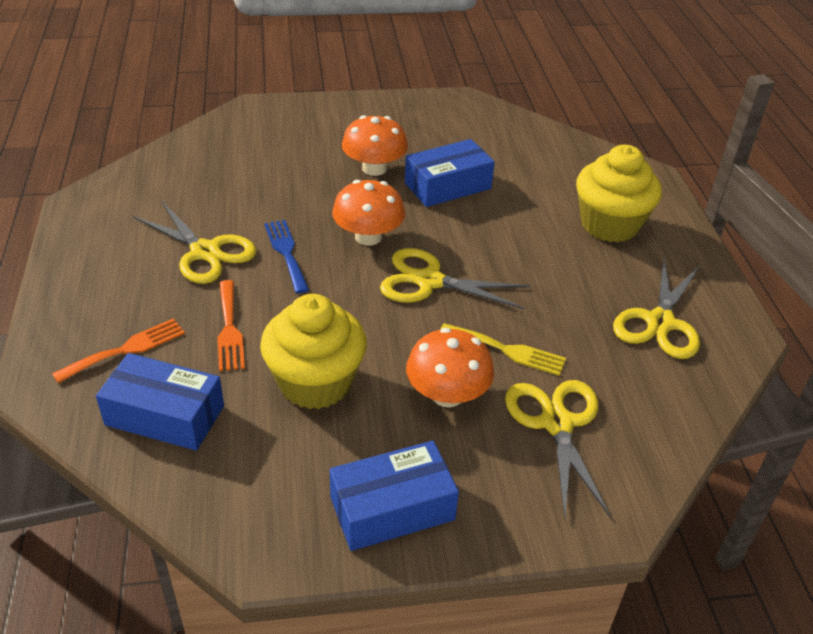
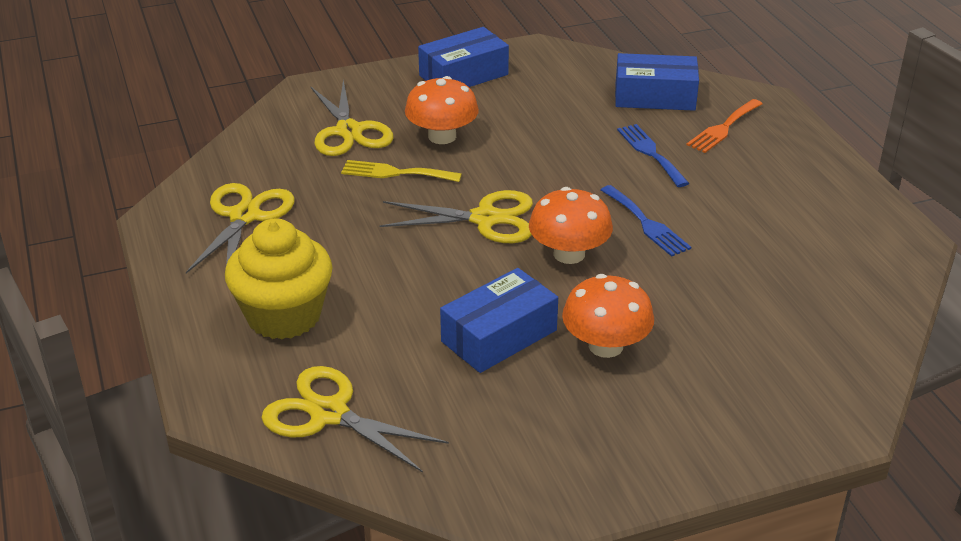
camera: 170 degrees right, 5 degrees down
yellow scissors [133,200,256,284] -> yellow scissors moved to [261,366,449,473]
orange fork [217,280,245,371] -> blue fork [617,124,689,187]
yellow cupcake [260,294,367,409] -> none

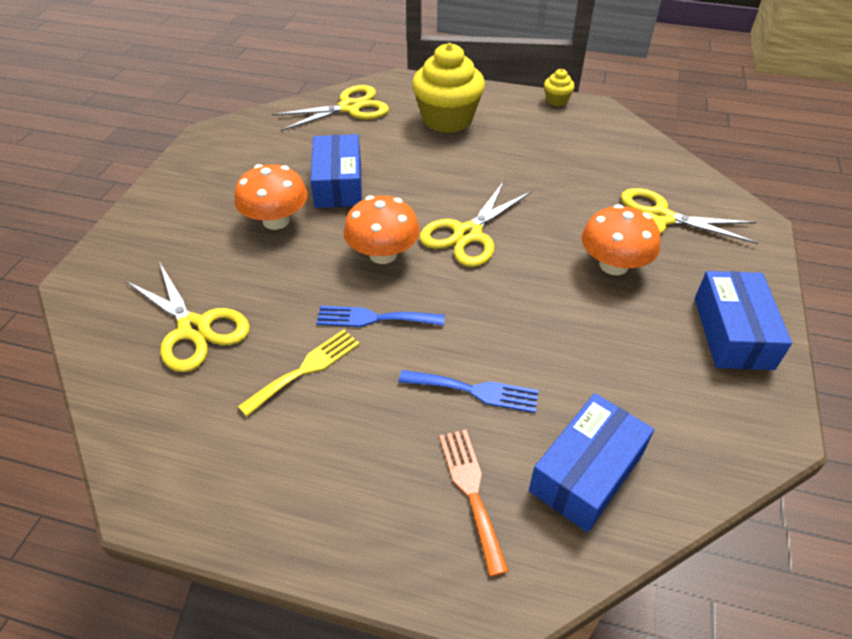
camera: 125 degrees right, 10 degrees up
yellow scissors [186,183,295,273] -> yellow scissors moved to [126,263,250,372]
yellow fork [341,160,462,182] -> yellow fork moved to [238,329,360,416]
none -> yellow cupcake [544,69,575,106]

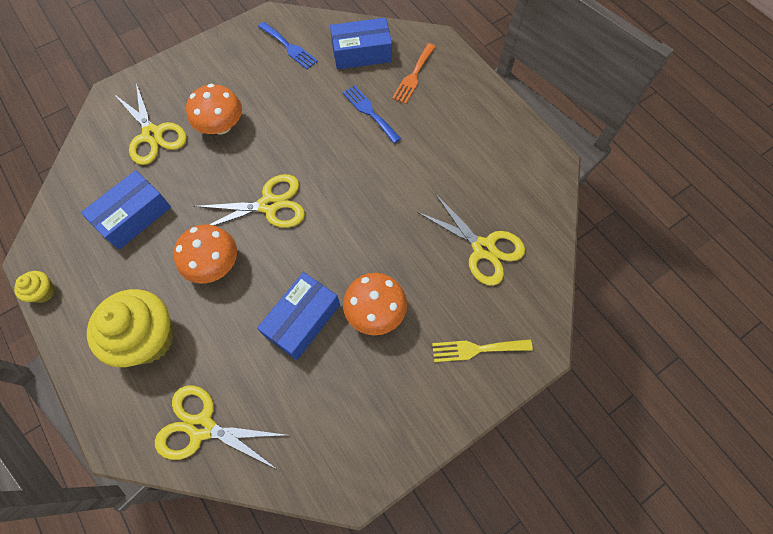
camera: 140 degrees left, 20 degrees up
yellow scissors [126,263,250,372] -> yellow scissors turned 135 degrees clockwise [417,193,525,286]
yellow fork [238,329,360,416] -> yellow fork moved to [432,339,533,362]
blue fork [316,306,445,327] -> blue fork moved to [258,22,318,70]
orange mushroom [344,196,420,264] -> orange mushroom moved to [174,224,237,284]
blue box [695,271,792,370] -> blue box moved to [81,170,171,250]

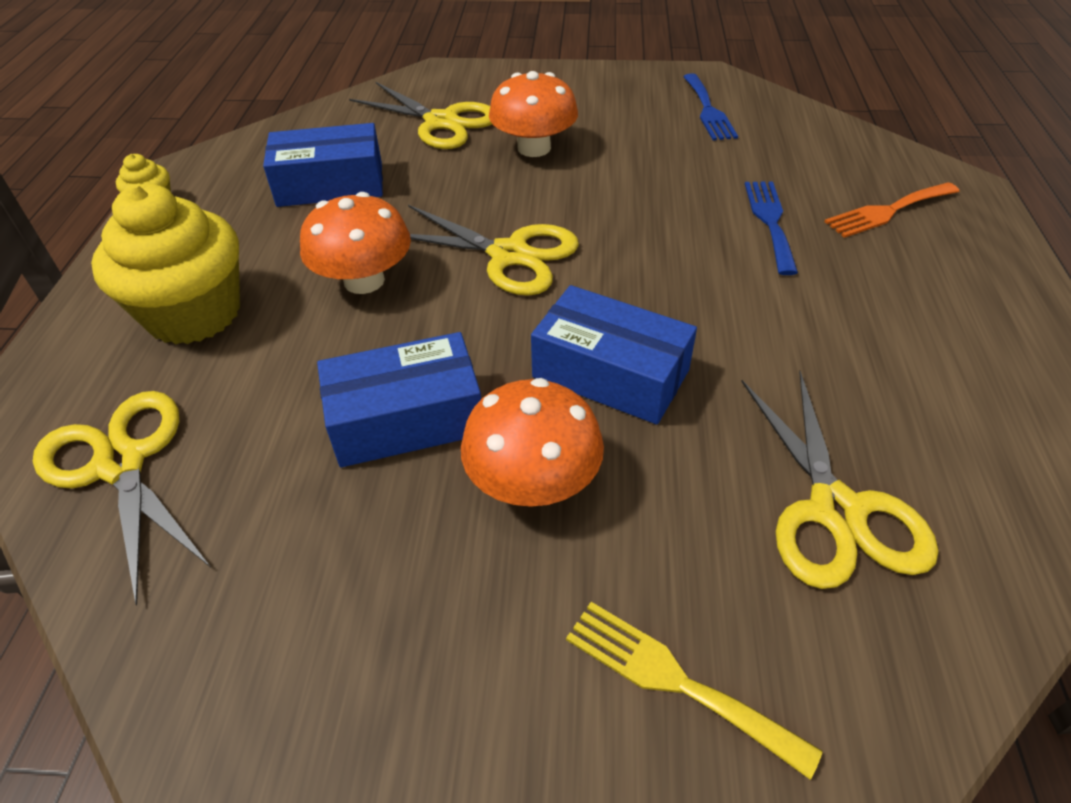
camera: 40 degrees right, 20 degrees down
yellow scissors [114,82,187,165] -> yellow scissors turned 60 degrees counterclockwise [349,82,492,149]
blue box [330,18,392,69] -> blue box moved to [531,285,697,425]

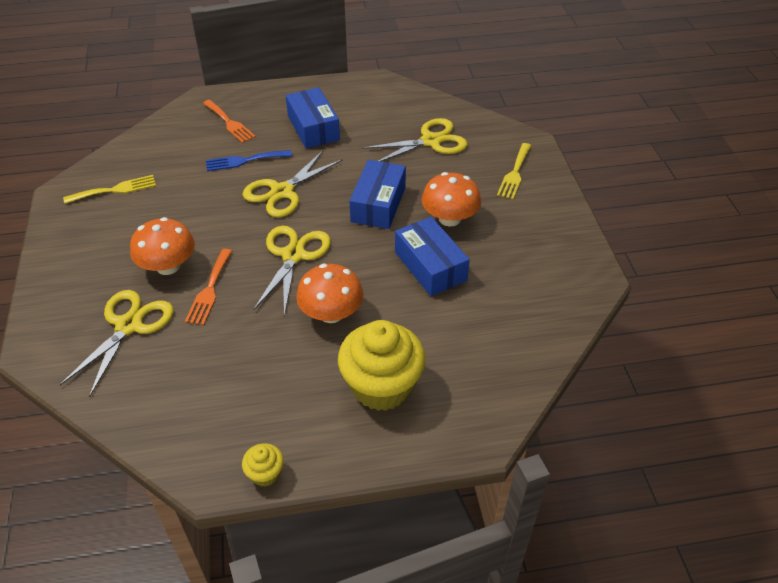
camera: 105 degrees left, 0 degrees up
yellow scissors [33,391,210,605] -> yellow scissors moved to [242,150,343,217]
blue box [263,123,383,207] -> blue box moved to [286,87,340,149]
blue fork [683,73,738,141] -> yellow fork [63,175,156,204]
none -> orange fork [185,249,232,325]

